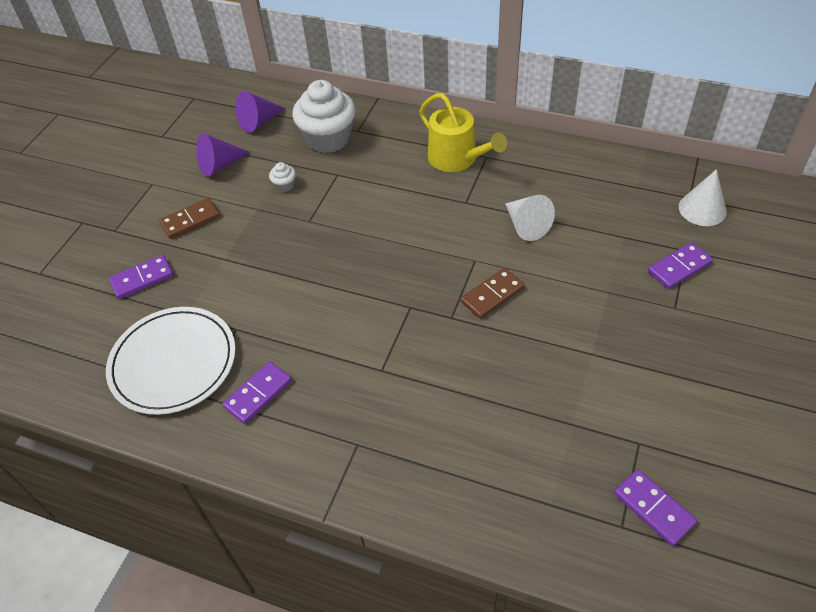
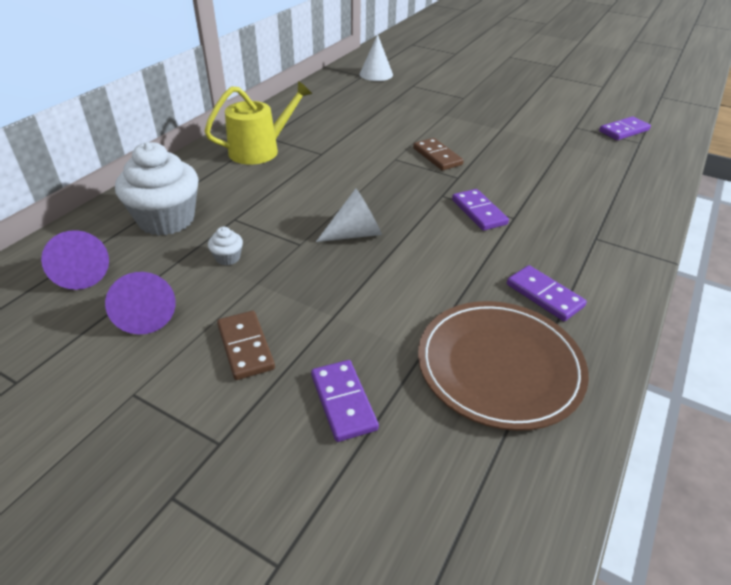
camera: 85 degrees left, 10 degrees down
white plate [106,307,236,415] -> brown plate [418,301,589,431]
white cone [505,195,555,241] -> white cone moved to [316,189,382,242]
purple domino [648,242,713,289] -> purple domino moved to [452,189,509,231]

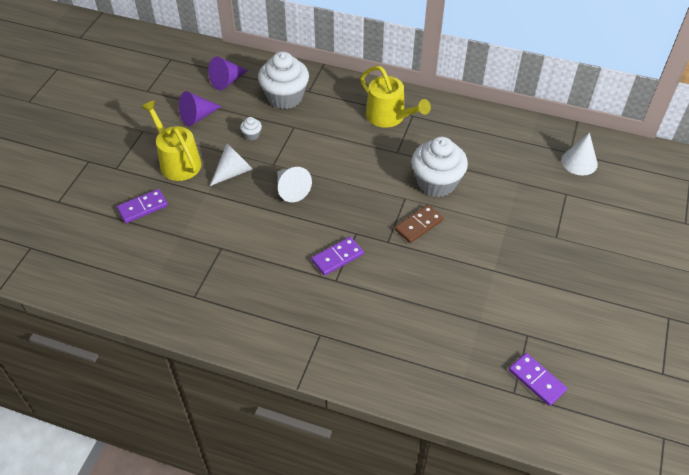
camera: 80 degrees right, 10 degrees up
brown domino [217,311,275,380] -> yellow watering can [141,100,201,181]
brown plate [418,301,589,431] -> none
purple domino [507,265,587,321] -> none
none -> white cone [210,143,252,186]
none -> white cupcake [411,137,468,197]

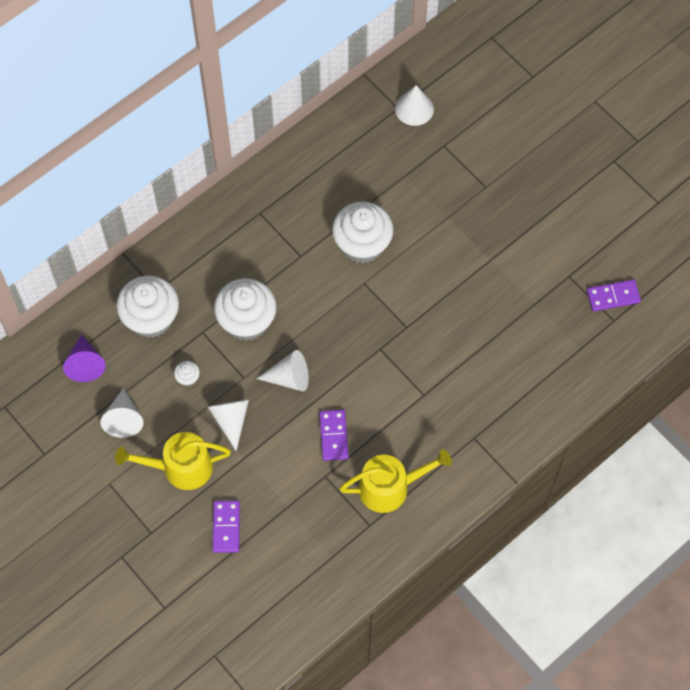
camera: 60 degrees left, 15 degrees up
purple cone [179,91,222,126] -> white cone [100,388,144,438]
purple domino [311,237,364,276] -> purple domino moved to [319,410,349,461]
yellow watering can [360,66,431,128] -> yellow watering can moved to [339,449,452,513]
brown domino [395,205,444,243] -> none
none -> white cupcake [214,278,277,341]

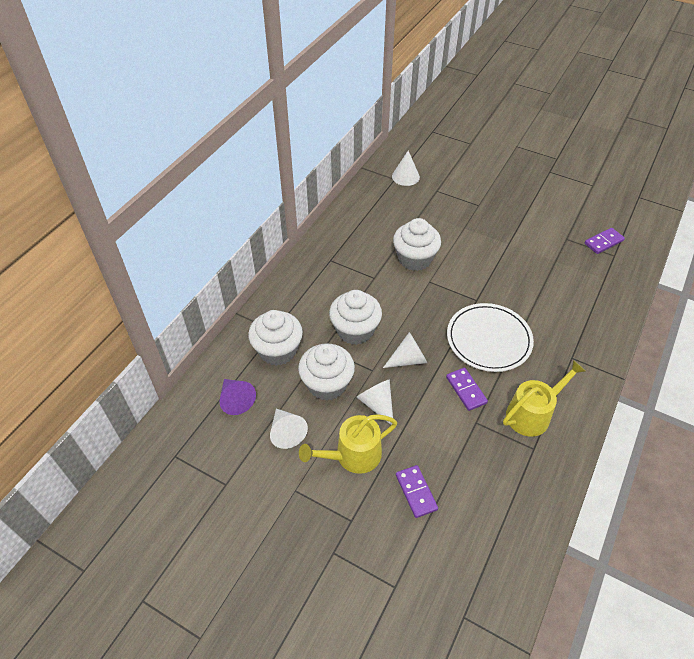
camera: 20 degrees left, 15 degrees down
white cupcake [174,361,200,386] -> white cupcake [298,343,355,401], size x2.45
none -> white plate [447,303,534,372]

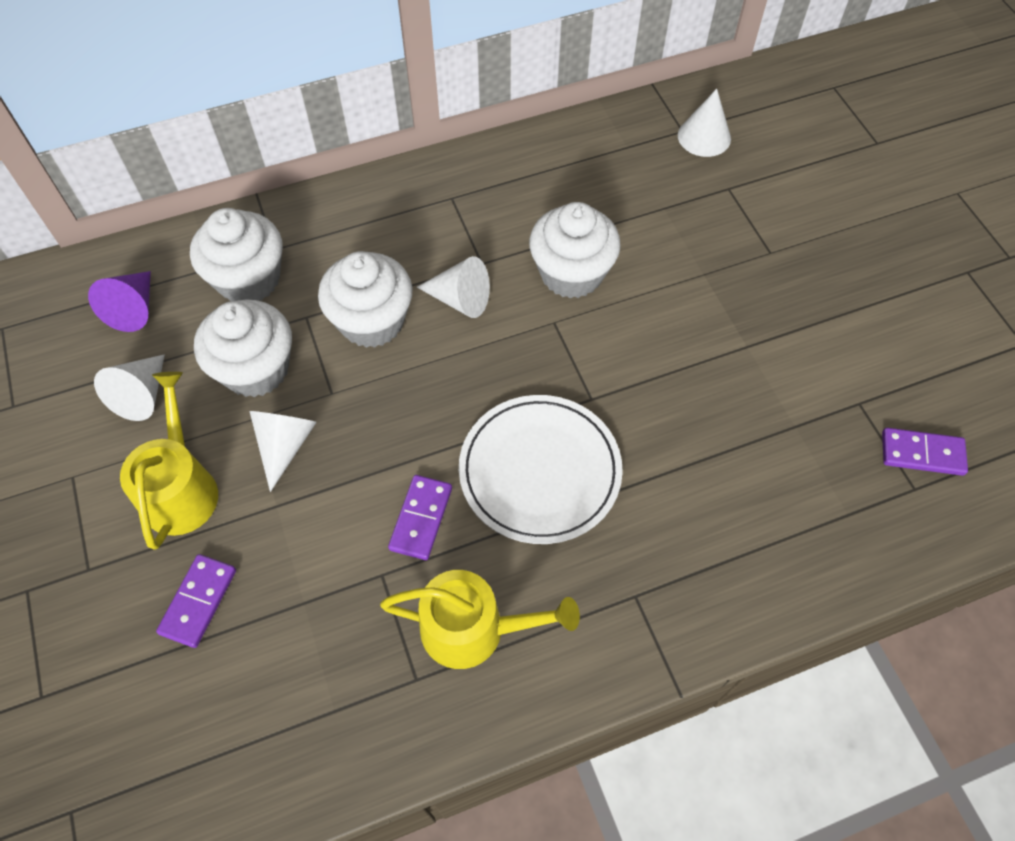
camera: 40 degrees right, 10 degrees up
yellow watering can [299,414,397,474] -> yellow watering can turned 75 degrees clockwise [120,372,218,550]
white cone [383,332,427,368] -> white cone moved to [417,256,490,318]

